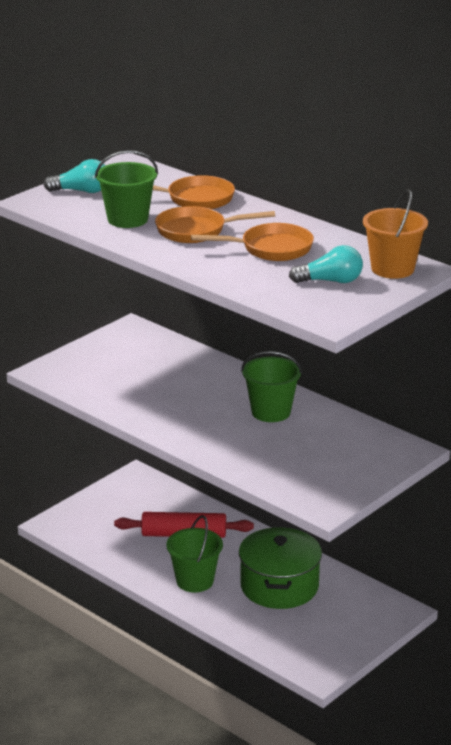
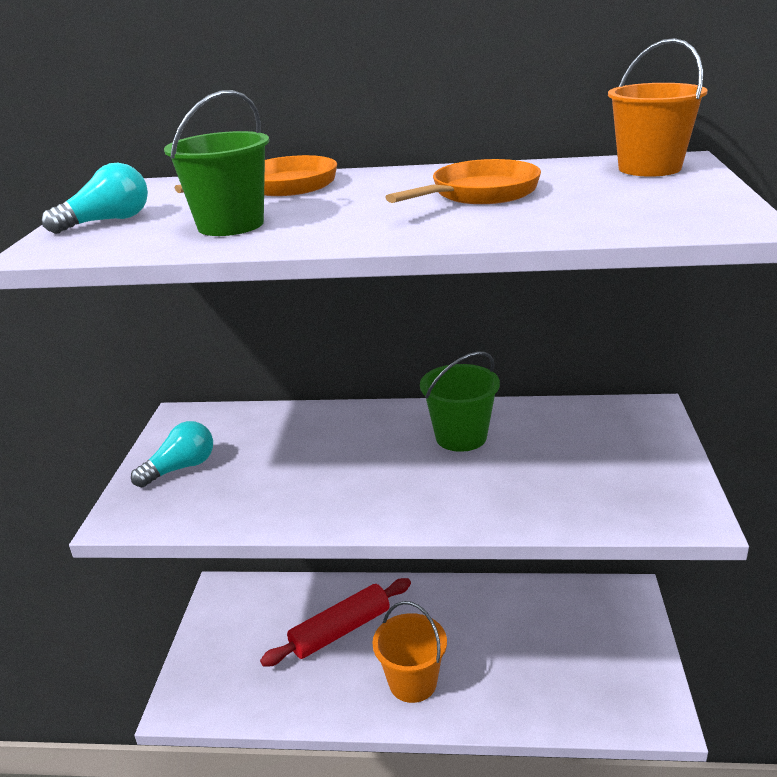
camera: 35 degrees left, 0 degrees up
orange pan [155,206,275,243] -> none
green bucket [167,515,223,592] -> orange bucket [372,601,447,703]
green pot [239,527,322,609] -> none
turquoise light bulb [289,245,363,283] -> turquoise light bulb moved to [131,421,213,487]

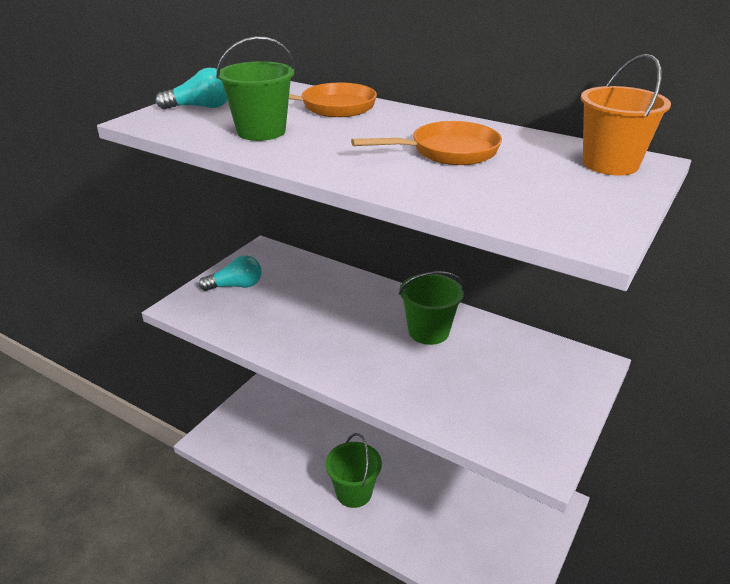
camera: 25 degrees right, 5 degrees up
red rolling pin [260,578,411,667] -> none
orange bucket [372,601,447,703] -> green bucket [326,433,382,508]

